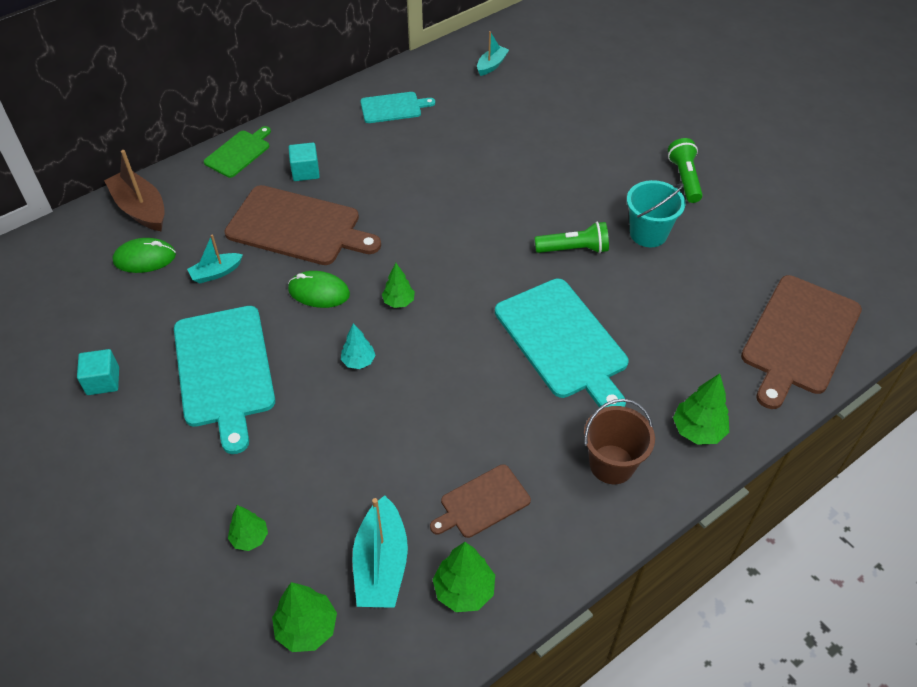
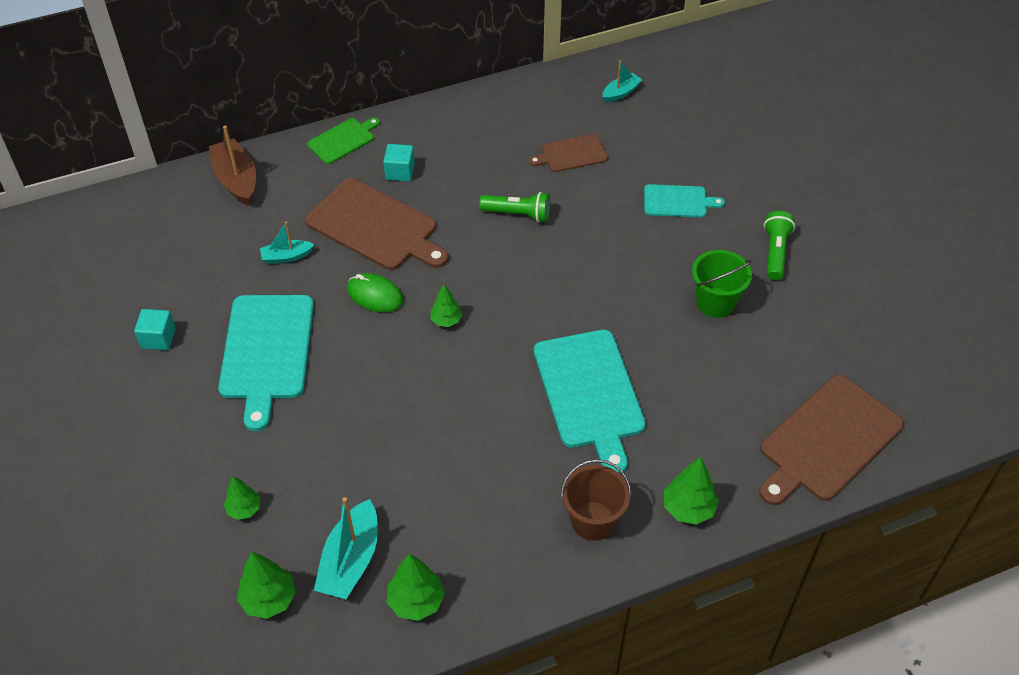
camera: 15 degrees right, 0 degrees up
green mouse [112,238,176,273] -> none
turquoise tree [341,323,375,369] -> none
turquoise cutting board [360,92,435,123] -> turquoise cutting board moved to [644,184,725,218]
brown cutting board [430,464,531,538] -> brown cutting board moved to [529,134,608,172]
green flashlight [535,222,609,253] -> green flashlight moved to [479,192,550,223]
turquoise bucket [627,180,686,247] -> green bucket [692,250,752,318]

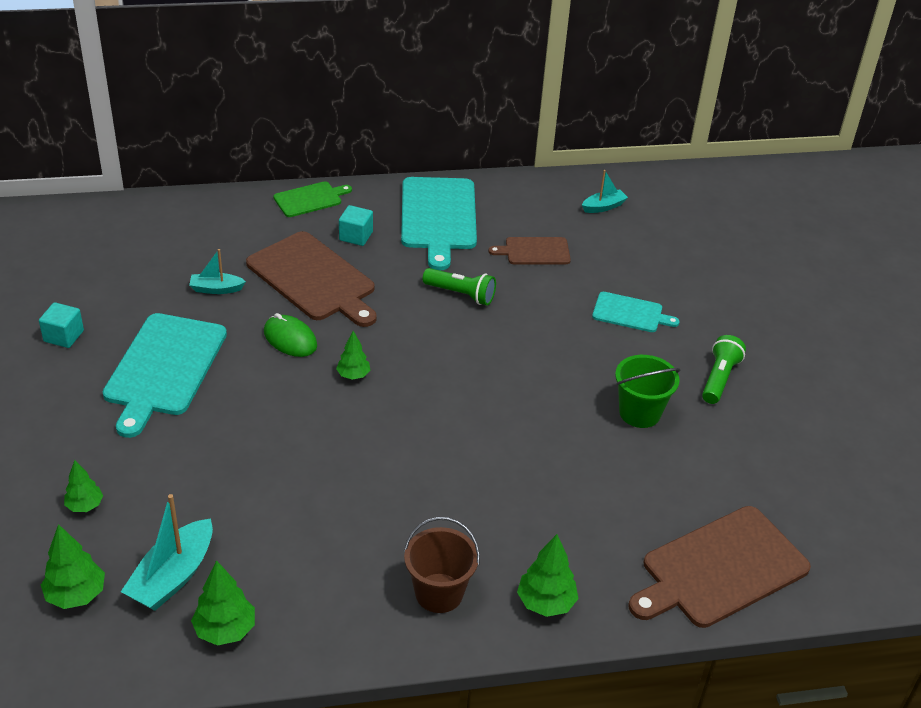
camera: 10 degrees right, 10 degrees down
brown boat [209,126,256,206] -> none
turquoise cutting board [534,330,646,474] -> turquoise cutting board moved to [401,177,477,270]

